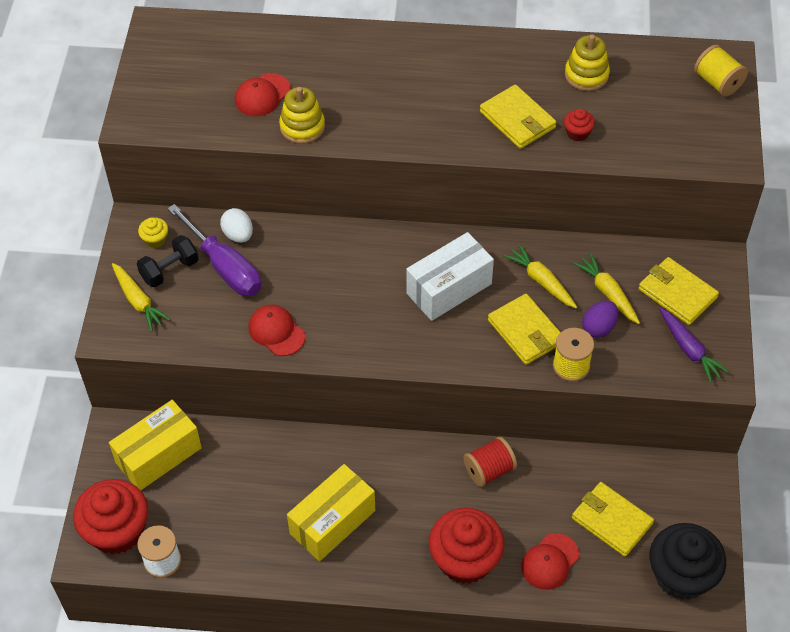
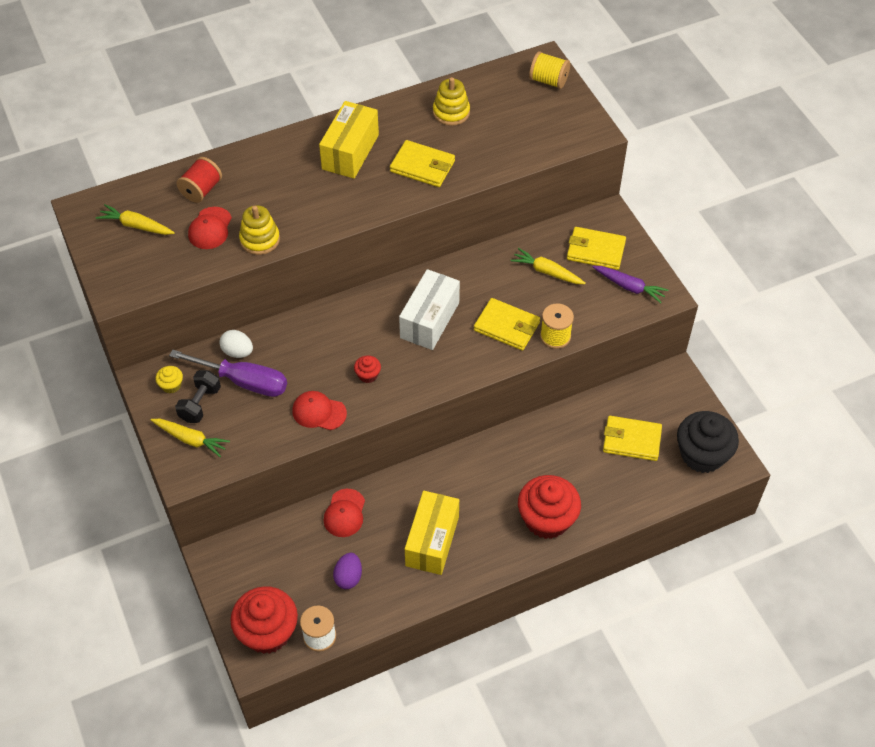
camera: 30 degrees left, 0 degrees up
yellow box [109,400,202,490] -> yellow box moved to [319,101,379,178]
red spool [463,437,517,487] -> red spool moved to [176,157,222,203]
yellow carrot [504,244,577,308] -> yellow carrot moved to [96,204,175,235]
red cap [521,533,579,590] -> red cap moved to [324,489,365,537]
red cupcake [564,109,595,141] -> red cupcake moved to [354,355,381,383]
purple egg [582,301,618,338] -> purple egg moved to [333,553,362,589]

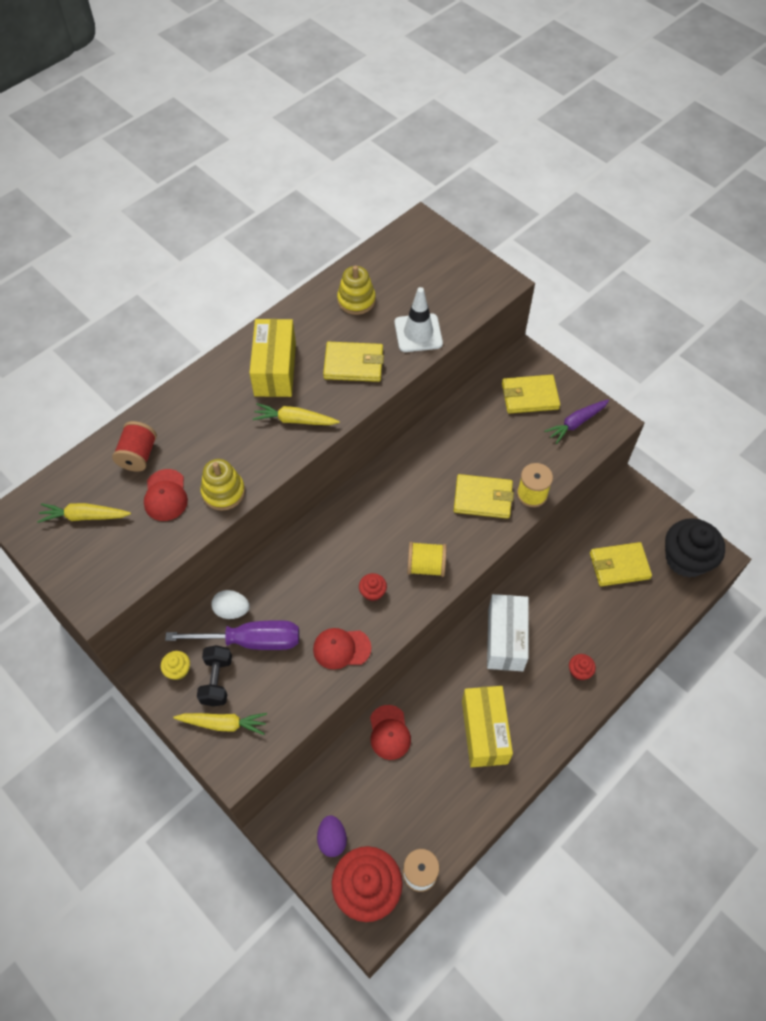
camera: 20 degrees left, 5 degrees up
purple egg [333,553,362,589] -> purple egg moved to [317,815,347,857]
white box [399,269,460,350] -> white box moved to [487,594,529,671]
yellow carrot [511,248,586,284] -> yellow carrot moved to [253,403,340,425]
red cupcake [518,475,581,539] -> red cupcake [569,654,596,680], size x0.43
yellow spool [529,51,570,89] -> yellow spool moved to [407,542,447,577]
purple carrot [592,266,668,303] -> purple carrot turned 135 degrees clockwise [544,399,609,444]
none -> white traffic cone [395,287,443,352]

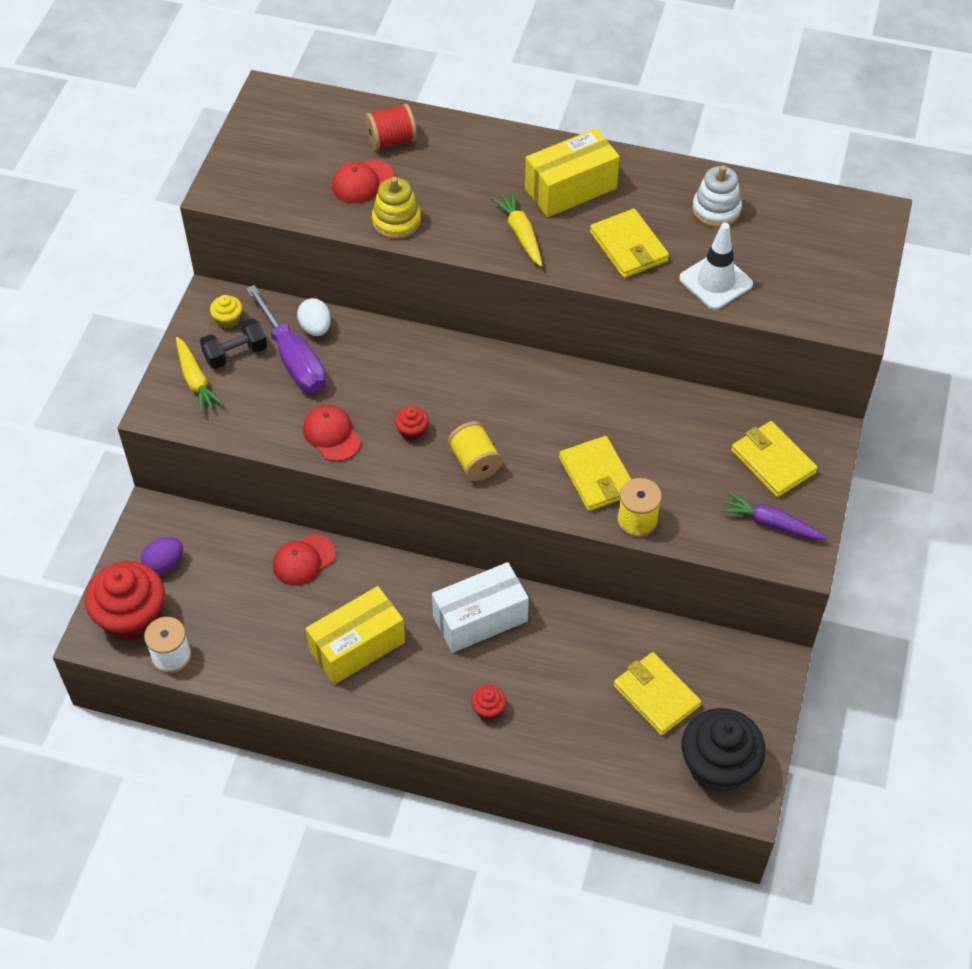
camera: 60 degrees right, 5 degrees down
yellow carrot [37,503,131,523] -> none
yellow stacking toy [337,266,376,315] -> white stacking toy [692,165,742,227]

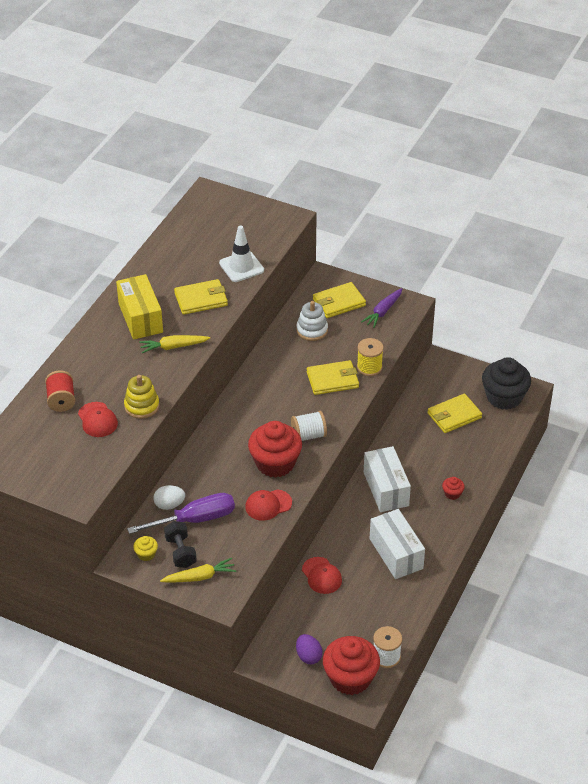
camera: 80 degrees left, 10 degrees down
yellow box [306,586,405,685] -> white box [370,509,425,579]
red cupcake [395,406,429,441] -> red cupcake [248,421,302,478], size x2.32
yellow spool [448,422,502,481] -> white spool [291,411,327,441]
white stacking toy [692,165,742,227] -> white stacking toy moved to [296,301,328,341]

